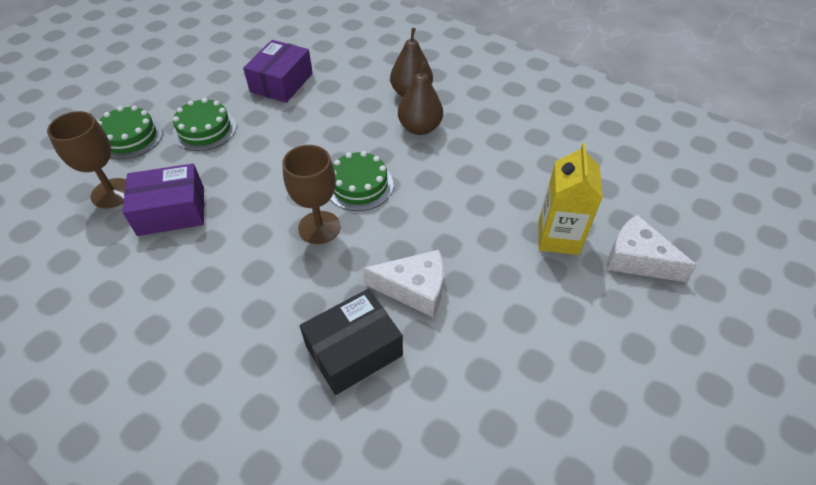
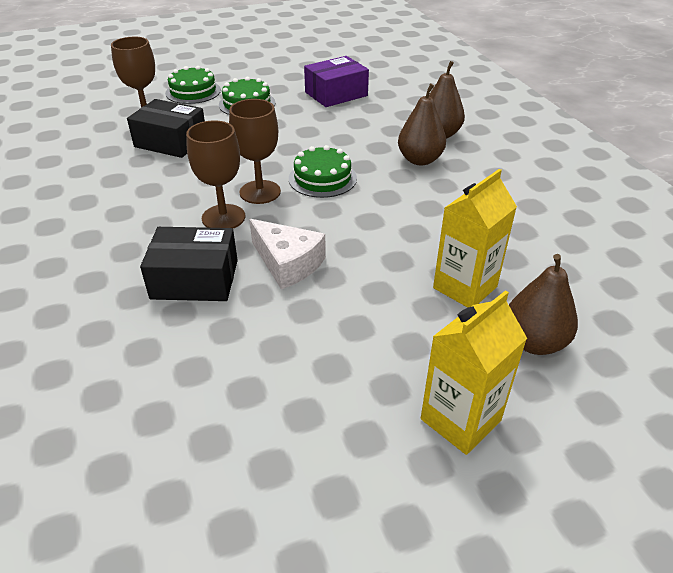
camera: 35 degrees right, 10 degrees down
purple box [123,163,204,236] -> black box [127,99,205,158]
white cheese [607,215,697,282] -> brown pear [509,254,578,355]
none -> brown goblet [186,120,245,228]
none -> yellow carton [421,290,527,455]

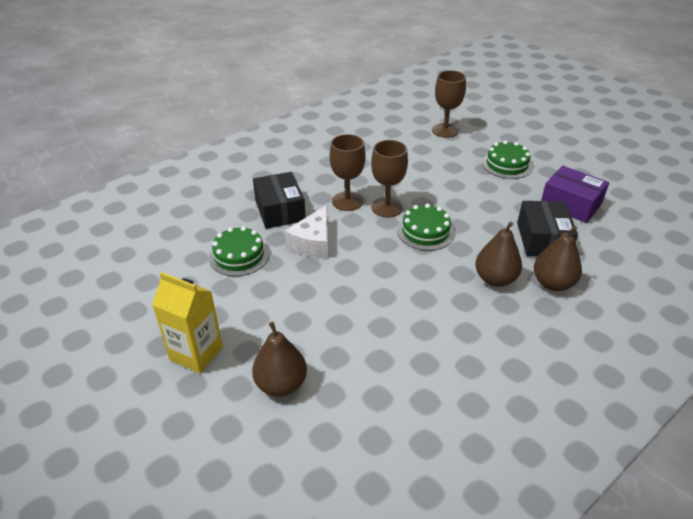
camera: 70 degrees right, 0 degrees up
black box [127,99,205,158] -> black box moved to [517,201,578,256]
green cake [165,66,221,104] -> green cake moved to [209,226,269,276]
yellow carton [433,169,517,308] -> none

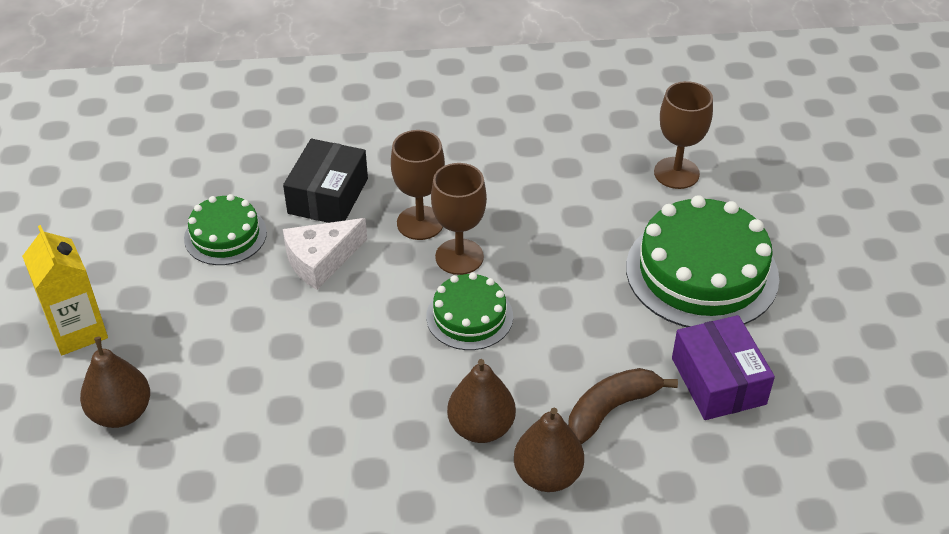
camera: 35 degrees right, 5 degrees up
green cake [482,140,532,179] -> green cake [626,195,779,327], size x1.80
black box [517,201,578,256] -> brown banana [568,368,678,444]

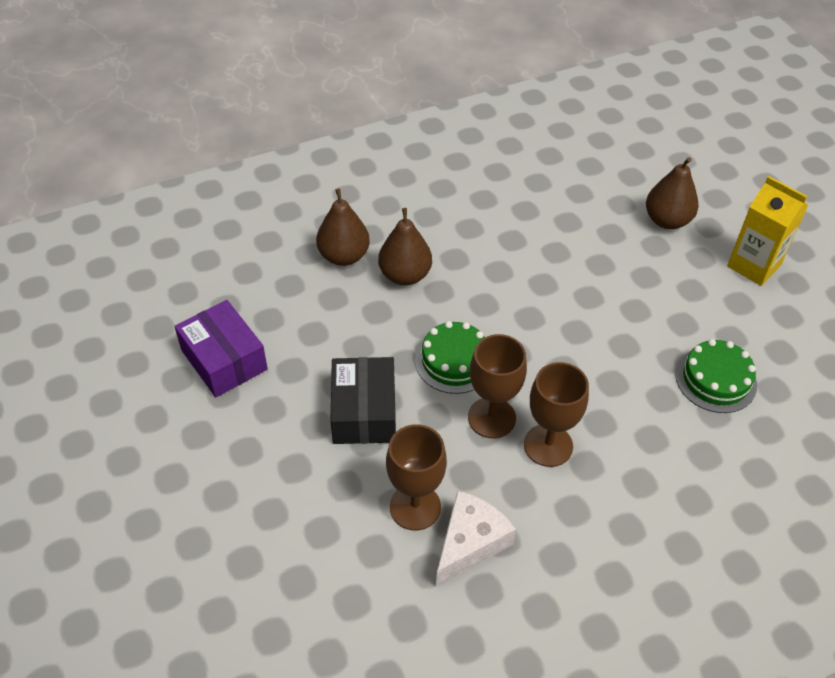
camera: 160 degrees right, 5 degrees up
black box [283,139,368,223] -> black box moved to [330,357,396,444]
white cheese [283,218,367,290] -> white cheese moved to [436,490,516,586]
brown banana [568,368,678,444] -> none
green cake [626,195,779,327] -> none
brown goblet [654,81,713,189] -> brown goblet moved to [386,424,447,531]

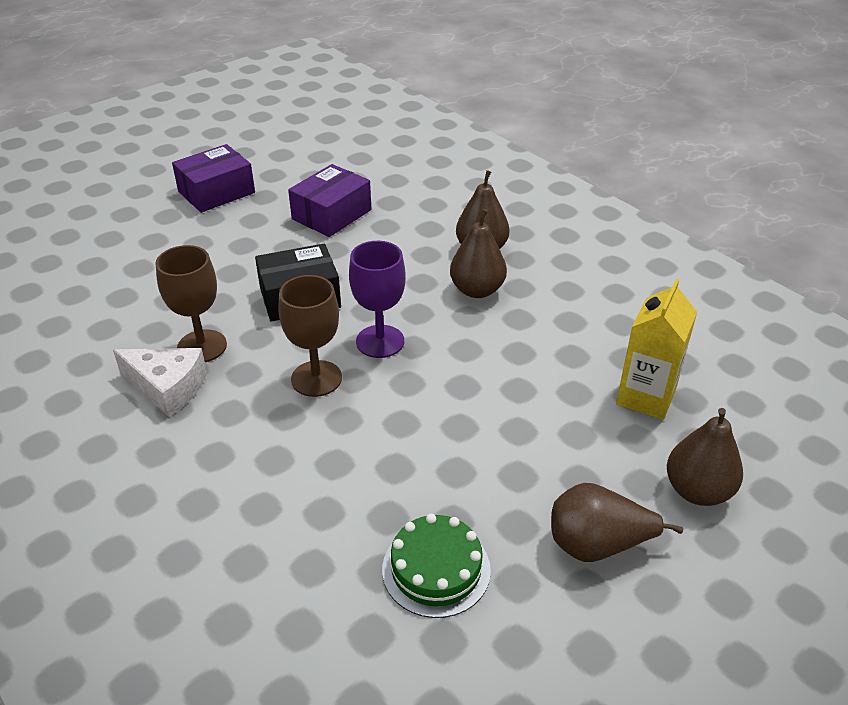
camera: 75 degrees right, 10 degrees down
green cake [415,321,485,394] -> purple goblet [349,241,406,358]
brown goblet [524,362,589,467] -> none
yellow carton [727,176,808,286] -> yellow carton moved to [616,279,697,420]
none -> purple box [172,144,255,213]
none -> brown pear [551,483,683,562]

